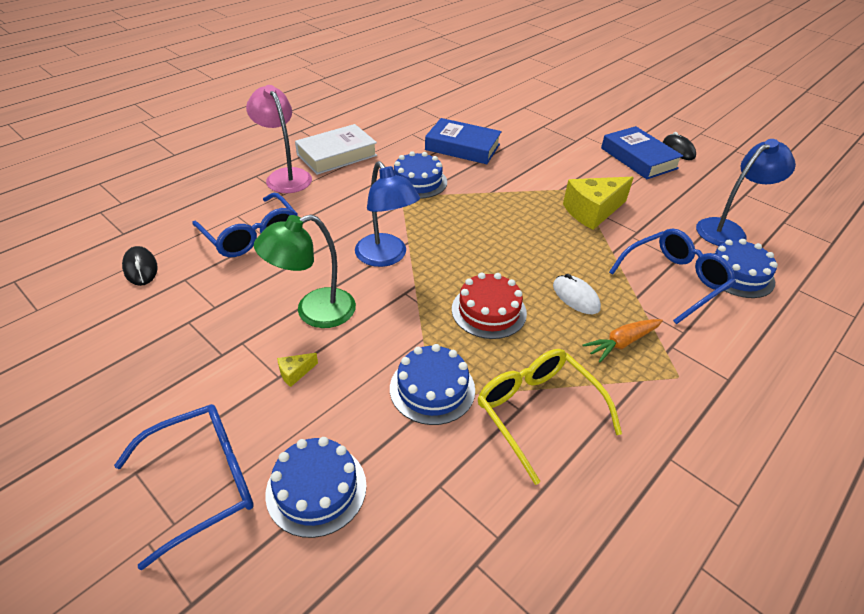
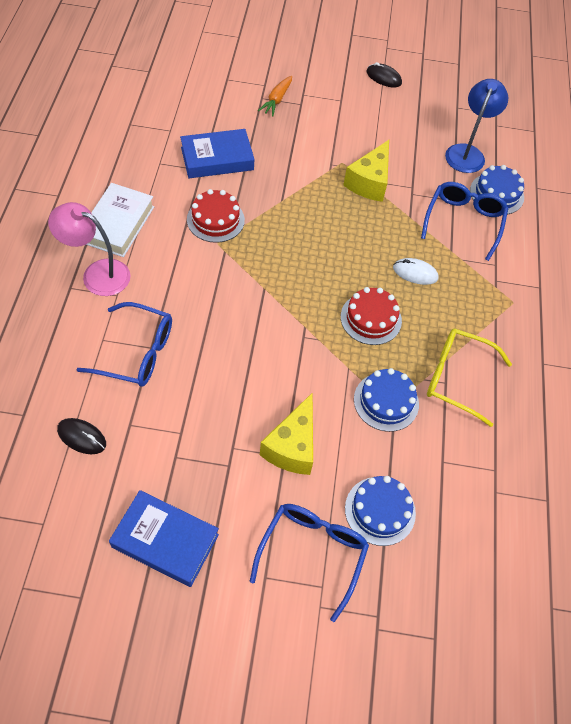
camera: 40 degrees left, 15 degrees up
green lamp [254,214,356,328] -> none
yellow cheese [277,353,318,387] -> yellow cheese [260,392,313,475], size x2.40
blue lamp [355,161,420,267] -> none
blue cake [394,151,447,199] -> red cake [187,189,245,243]
orange carrot [582,319,663,363] -> orange carrot moved to [258,76,292,116]
blue book [601,126,683,179] -> blue book moved to [109,490,219,587]

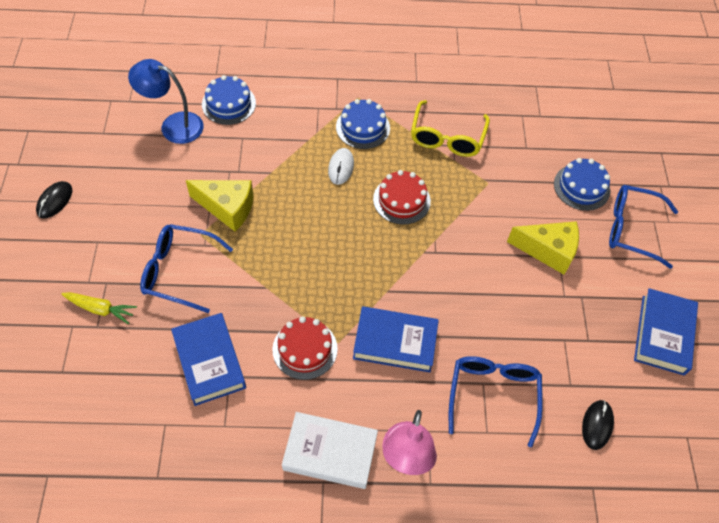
camera: 95 degrees left, 0 degrees up
orange carrot [258,76,292,116] -> yellow carrot [62,292,137,324]
blue cake [354,368,419,432] -> blue cake moved to [336,99,390,149]
blue glasses [421,182,508,261] -> blue glasses moved to [140,224,233,313]
none -> blue book [353,306,439,372]

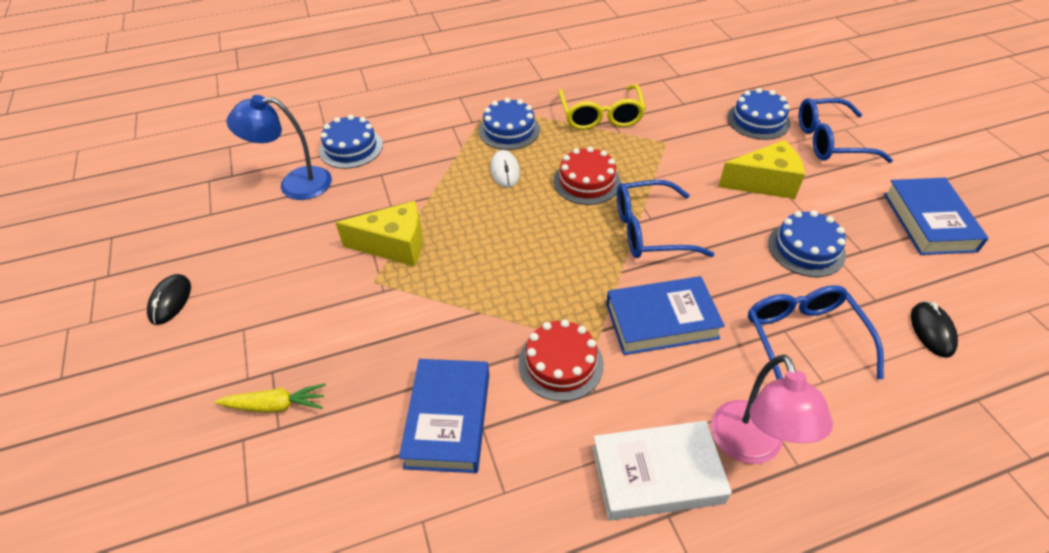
camera: 15 degrees left, 10 degrees down
blue glasses [140,224,233,313] -> blue glasses moved to [617,180,714,258]
blue book [171,313,246,406] -> blue book turned 45 degrees clockwise [399,359,489,473]
none -> blue cake [768,210,846,277]

